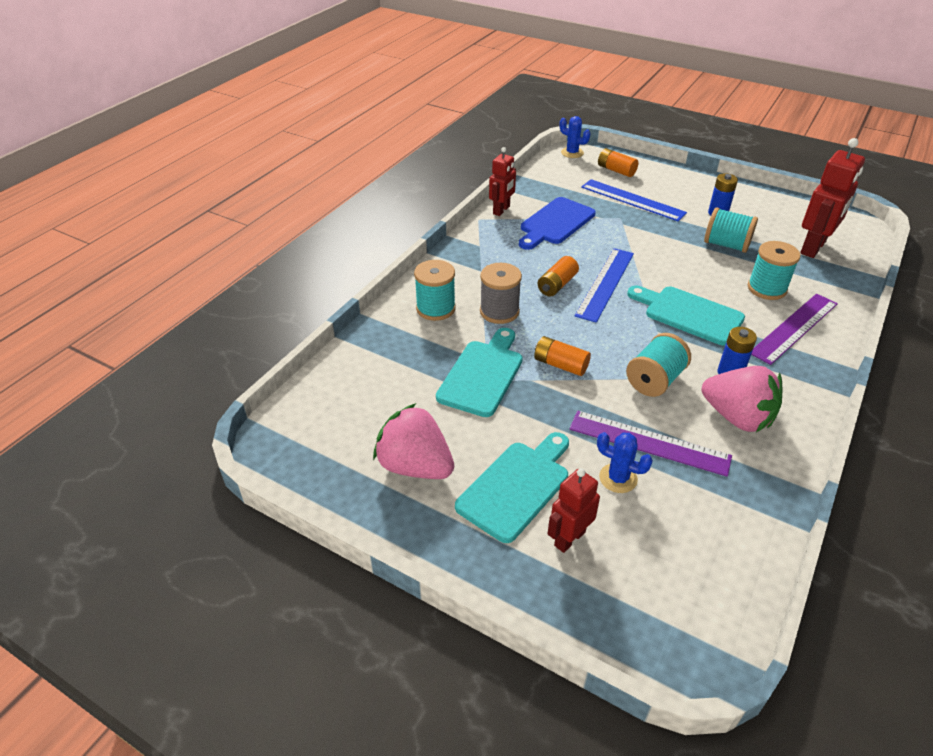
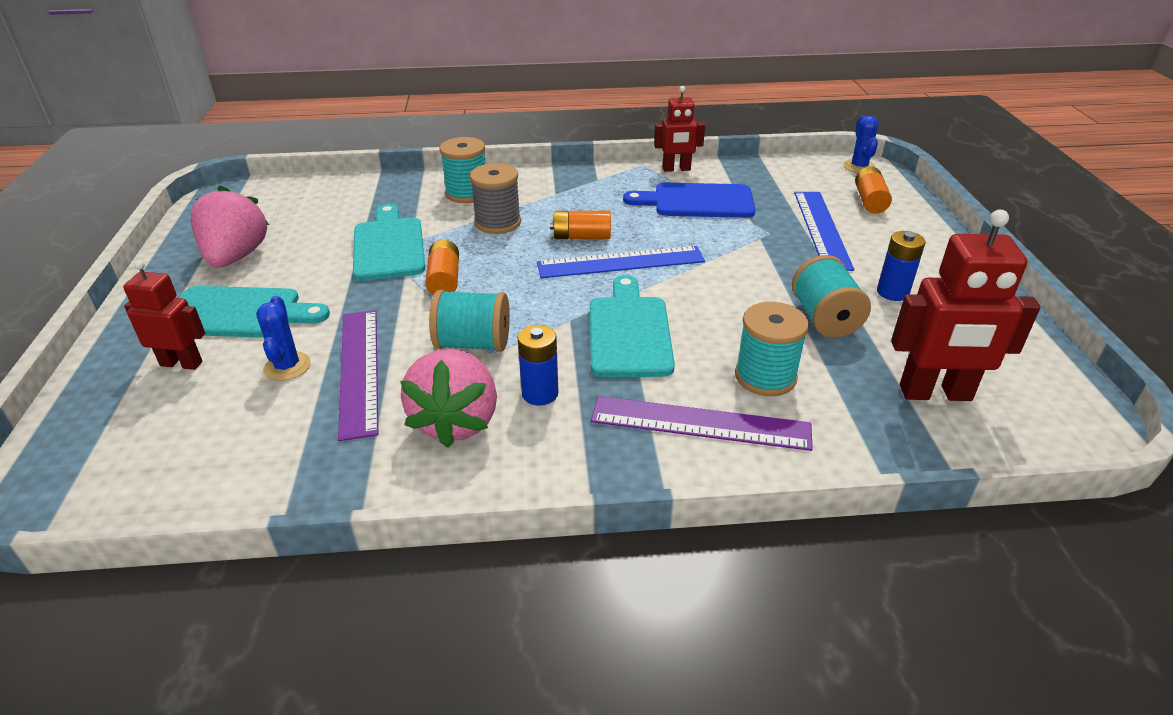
camera: 55 degrees right, 5 degrees down
turquoise cutting board [436,328,523,417] -> turquoise cutting board turned 90 degrees counterclockwise [353,204,425,281]

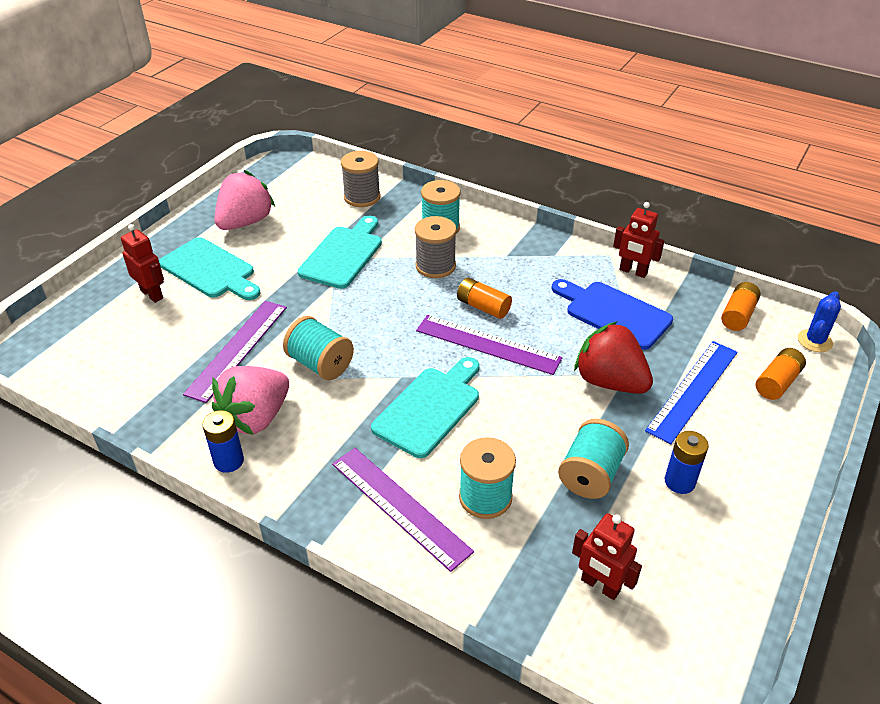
camera: 35 degrees right, 5 degrees up
blue cactus [256,296,311,381] -> none
orange battery [425,240,459,295] -> orange battery moved to [721,282,761,331]
blue battery [518,325,558,406] -> blue battery moved to [202,410,244,473]
blue ruler [537,246,705,278] -> purple ruler [416,315,562,375]
red robot [891,210,1040,401] -> red robot [572,513,642,600], size x0.62
none -> grey spool [341,151,380,207]
none -> red strawberry [574,321,653,394]

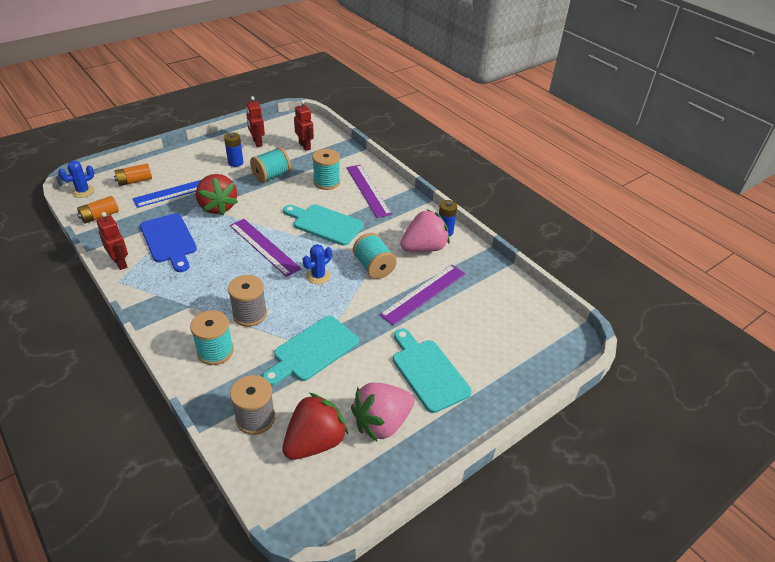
camera: 160 degrees left, 0 degrees up
red robot [121,224,164,303] -> red robot moved to [246,96,265,147]
turquoise cutting board [371,357,479,458] -> turquoise cutting board turned 60 degrees clockwise [283,204,364,246]
orange battery [457,278,512,319] -> none
none -> red strawberry [282,393,348,460]
none -> blue cactus [303,244,332,284]

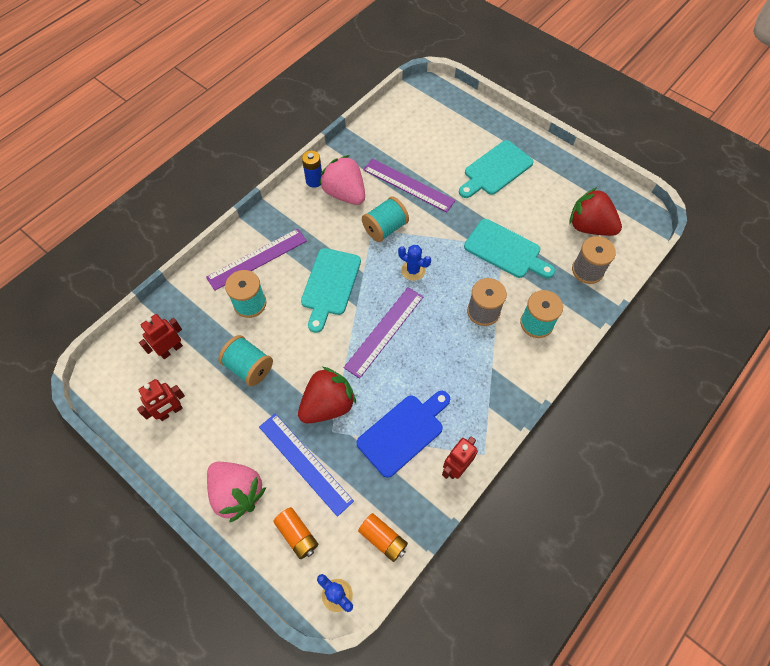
camera: 100 degrees left, 20 degrees up
blue battery [224,132,243,167] -> none
pink strawberry [351,383,414,441] -> pink strawberry moved to [207,462,266,523]

